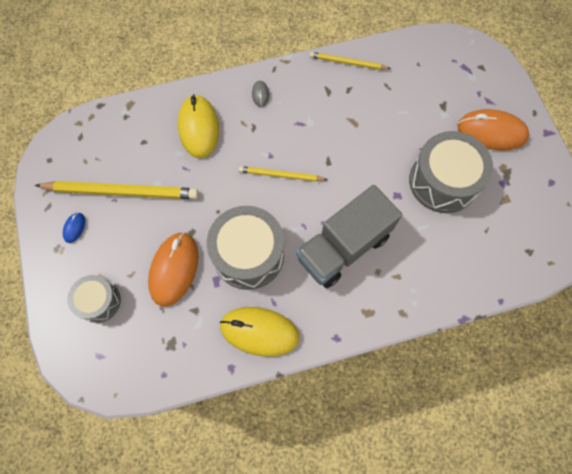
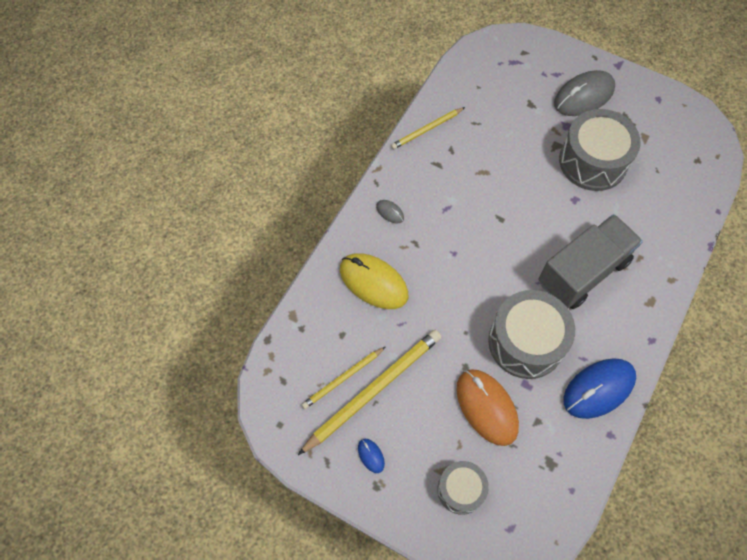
camera: 45 degrees left, 5 degrees down
yellow mouse [220,307,299,357] -> blue mouse [563,358,636,419]
yellow pencil [239,166,328,181] -> yellow pencil moved to [301,347,385,409]
grey truck [296,185,402,288] -> grey truck turned 135 degrees counterclockwise [538,214,643,309]
orange mouse [457,109,529,150] -> grey mouse [554,70,615,116]

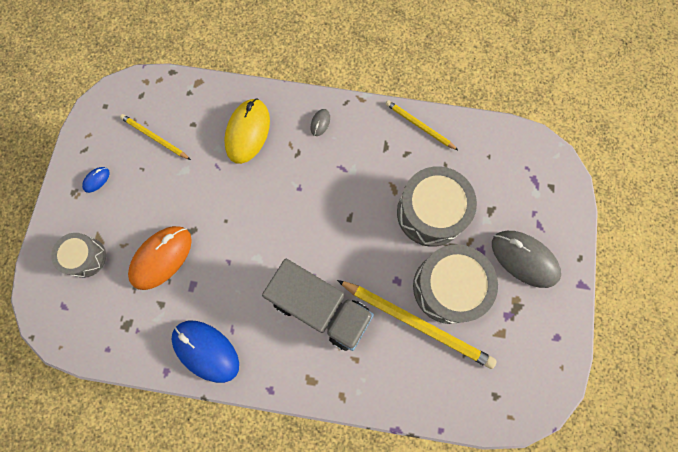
camera: 70 degrees right, 10 degrees up
yellow pencil [298,330,441,455] -> yellow pencil moved to [337,280,497,369]
grey drum [488,290,575,379] -> grey drum moved to [397,166,477,247]

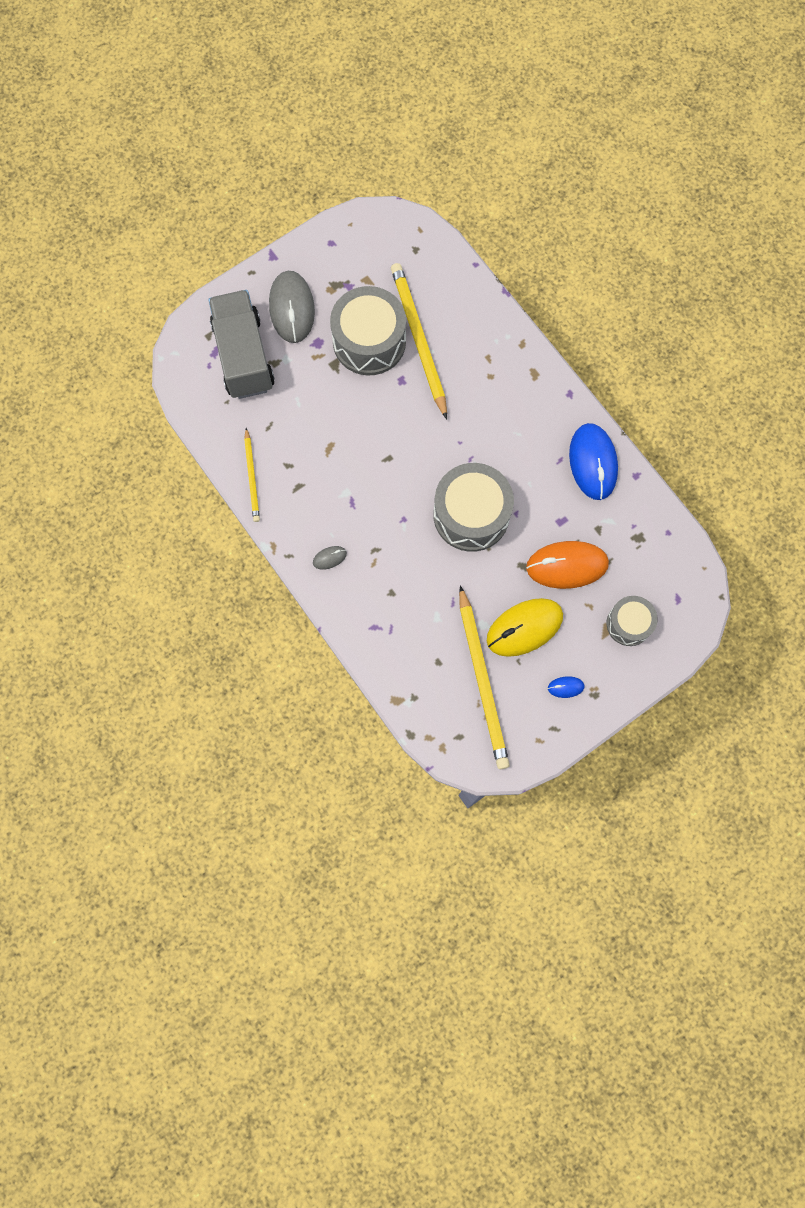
camera: 135 degrees left, 0 degrees up
yellow pencil [120,114,191,160] -> yellow pencil [459,585,510,769], size x1.80
yellow mouse [224,98,270,164] -> yellow mouse moved to [487,598,563,657]
grey truck [262,259,374,351] -> grey truck moved to [208,290,275,399]
grey drum [397,166,477,247] -> grey drum moved to [433,463,514,552]

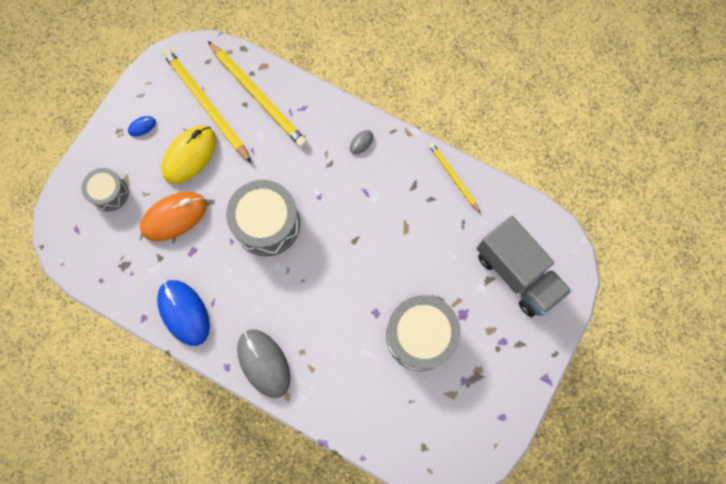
camera: 155 degrees right, 0 degrees up
grey mouse [269,271,315,343] -> grey mouse moved to [237,330,291,398]
yellow pencil [391,263,447,420] -> yellow pencil moved to [208,41,307,147]

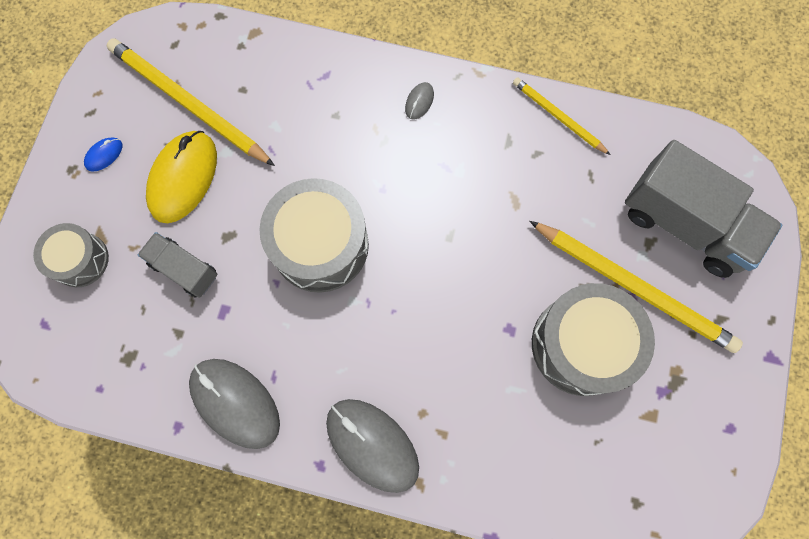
camera: 15 degrees left, 0 degrees up
orange mouse [140,192,207,241] -> grey truck [138,232,218,298]
blue mouse [157,280,210,346] -> grey mouse [189,359,280,449]
yellow pencil [208,41,307,147] -> yellow pencil moved to [530,221,743,353]

